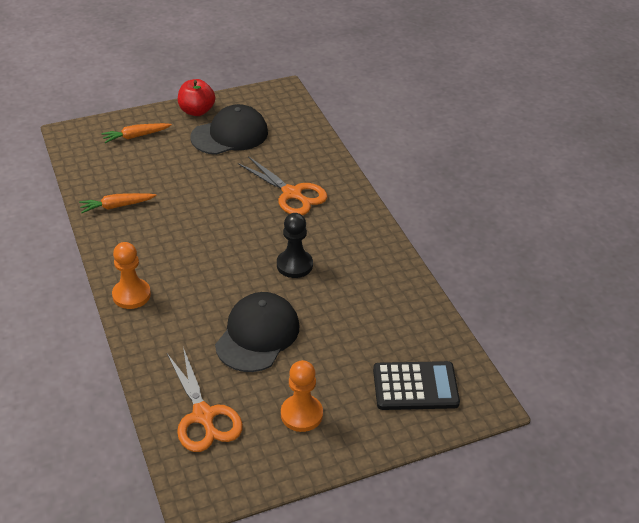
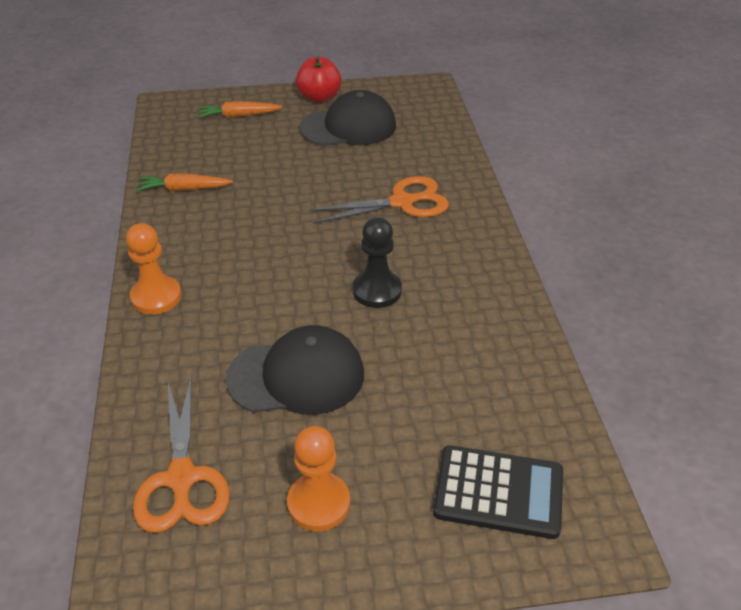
camera: 15 degrees right, 0 degrees up
black cap [215,292,300,372] -> black cap turned 45 degrees clockwise [226,325,364,415]
orange scissors [238,156,327,215] -> orange scissors turned 75 degrees counterclockwise [309,176,449,224]

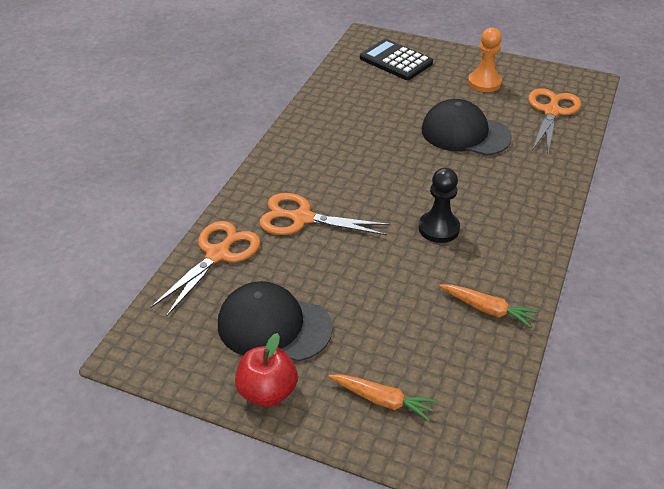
camera: 150 degrees left, 0 degrees up
orange pawn [126,223,181,315] -> none
black pawn [353,217,402,308] -> black pawn moved to [419,168,460,243]
none -> orange scissors [151,221,260,317]

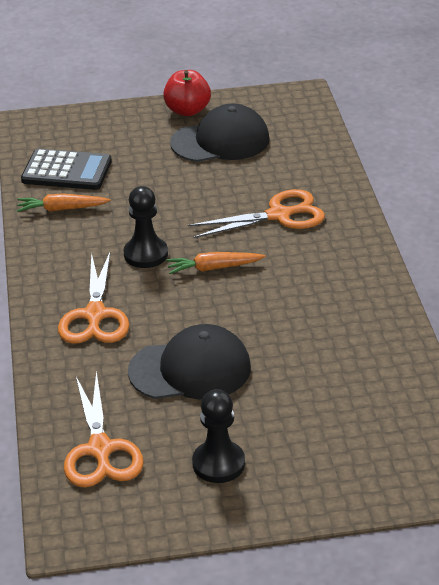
camera: 150 degrees right, 5 degrees down
orange scissors [151,221,260,317] -> orange scissors moved to [58,252,129,344]
orange carrot [329,374,437,421] -> orange carrot moved to [166,252,266,274]
black calculator [360,39,433,80] -> black calculator moved to [21,149,112,190]
orange pawn [468,28,502,92] -> black pawn [192,389,245,483]

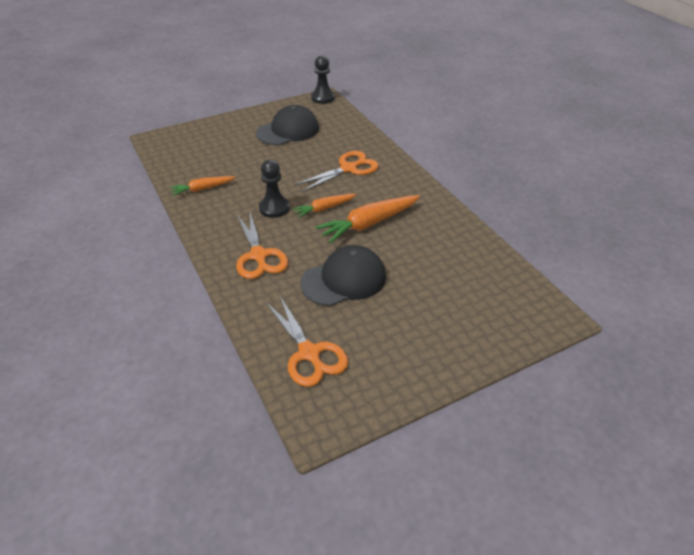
camera: 20 degrees left, 5 degrees up
black calculator [21,149,112,190] -> none
red apple [163,70,211,116] -> none
black pawn [192,389,245,483] -> black pawn moved to [311,55,335,104]
none -> orange carrot [315,195,420,243]

